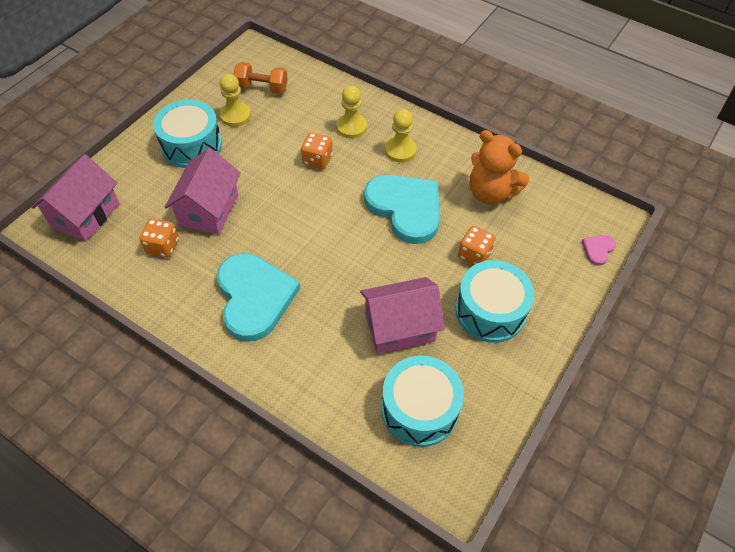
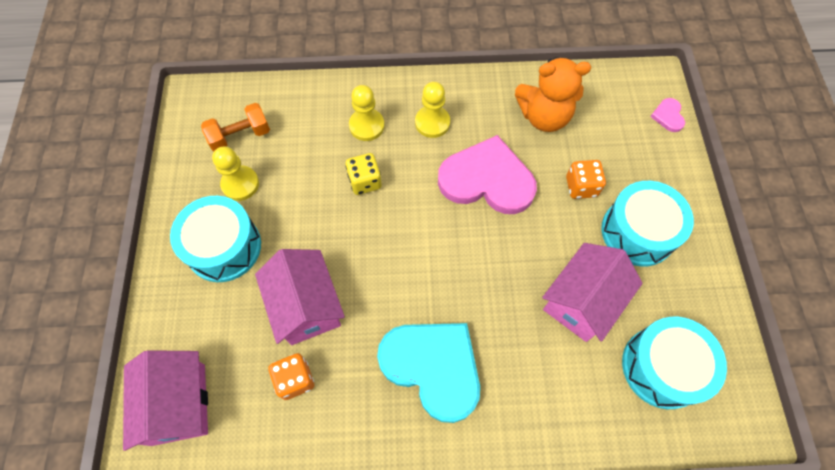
camera: 35 degrees left, 10 degrees up
orange dice [301,132,332,169] -> yellow dice [345,153,382,195]
turquoise heart [364,175,440,244] -> pink heart [438,135,537,214]

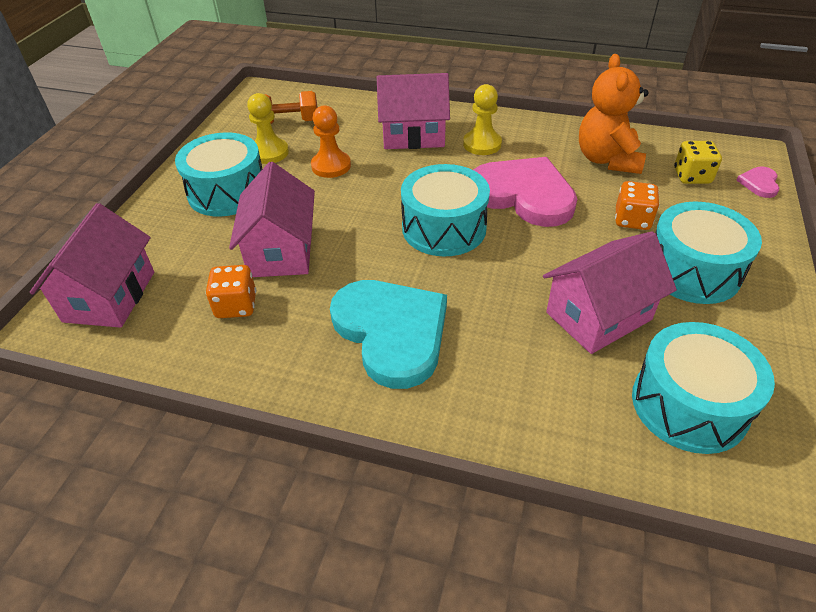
camera: 20 degrees right, 20 degrees down
yellow dice [345,153,382,195] -> yellow dice moved to [674,141,722,184]
yellow pawn [349,85,384,141] -> pink house [377,73,450,149]
orange teddy bear [515,57,591,132] -> orange teddy bear turned 75 degrees clockwise [579,54,649,174]
none -> orange pawn [311,105,351,178]
none -> turquoise drum [401,164,490,256]

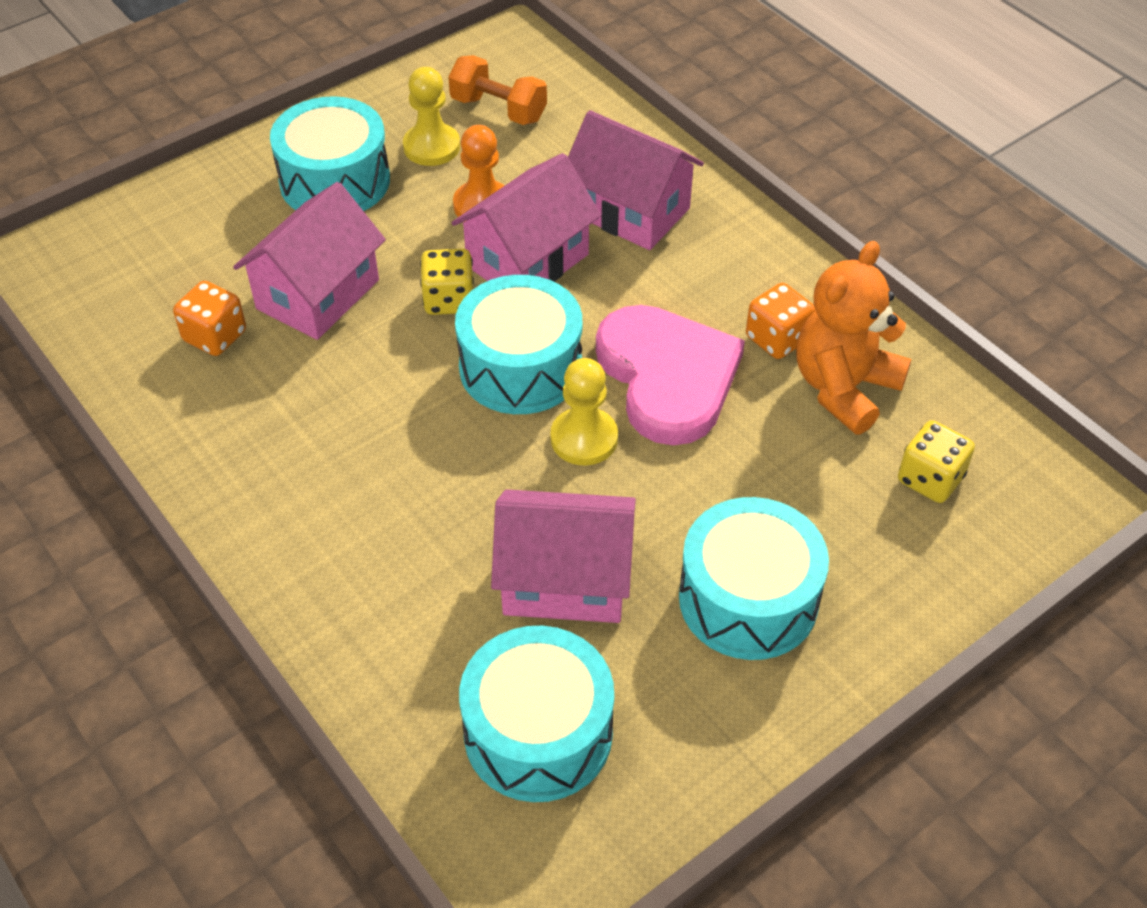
camera: 35 degrees right, 5 degrees up
pink house [30,203,154,328] -> pink house moved to [451,153,601,282]
turquoise heart [330,280,447,389] -> none
yellow pawn [463,84,502,155] -> yellow pawn moved to [551,358,618,465]
orange dice [615,181,660,230] -> orange dice moved to [746,283,816,359]
pink heart [736,166,779,198] -> none
none -> yellow dice [420,249,474,315]

